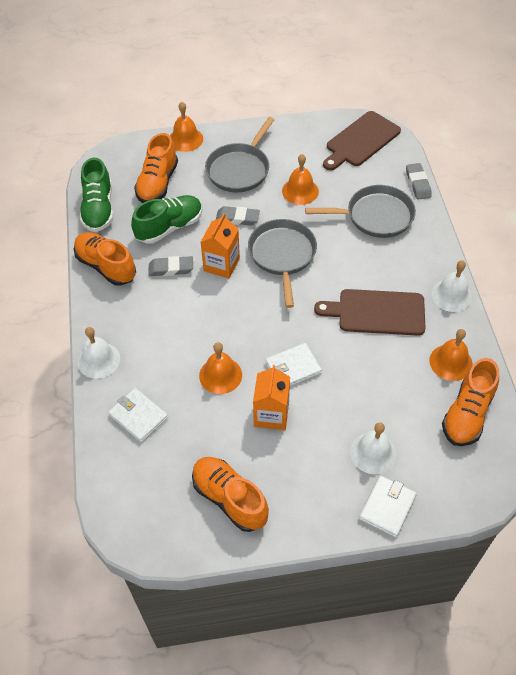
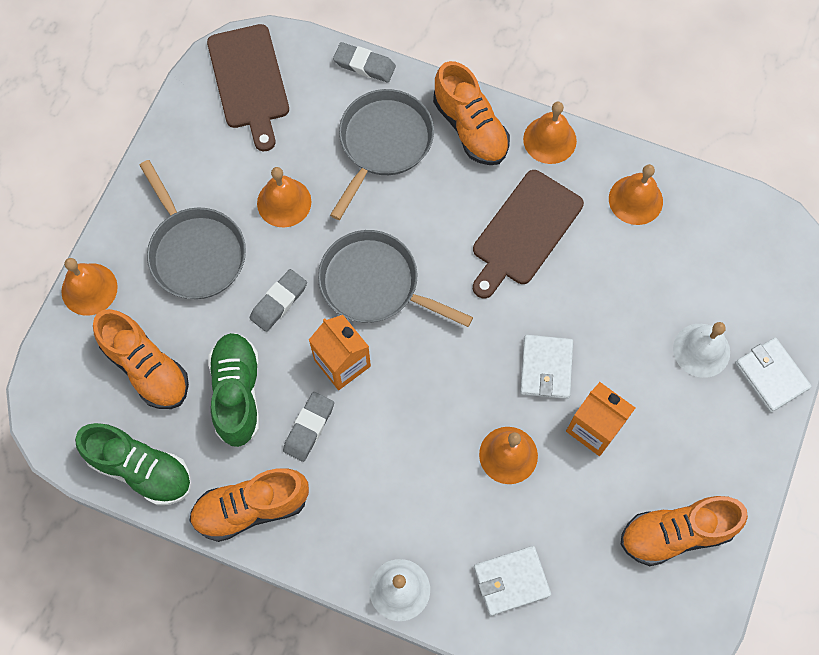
camera: 60 degrees left, 15 degrees up
white bell [431,260,472,312] -> orange bell [523,102,577,164]
orange shoe [442,358,499,446] -> orange shoe moved to [433,61,510,165]

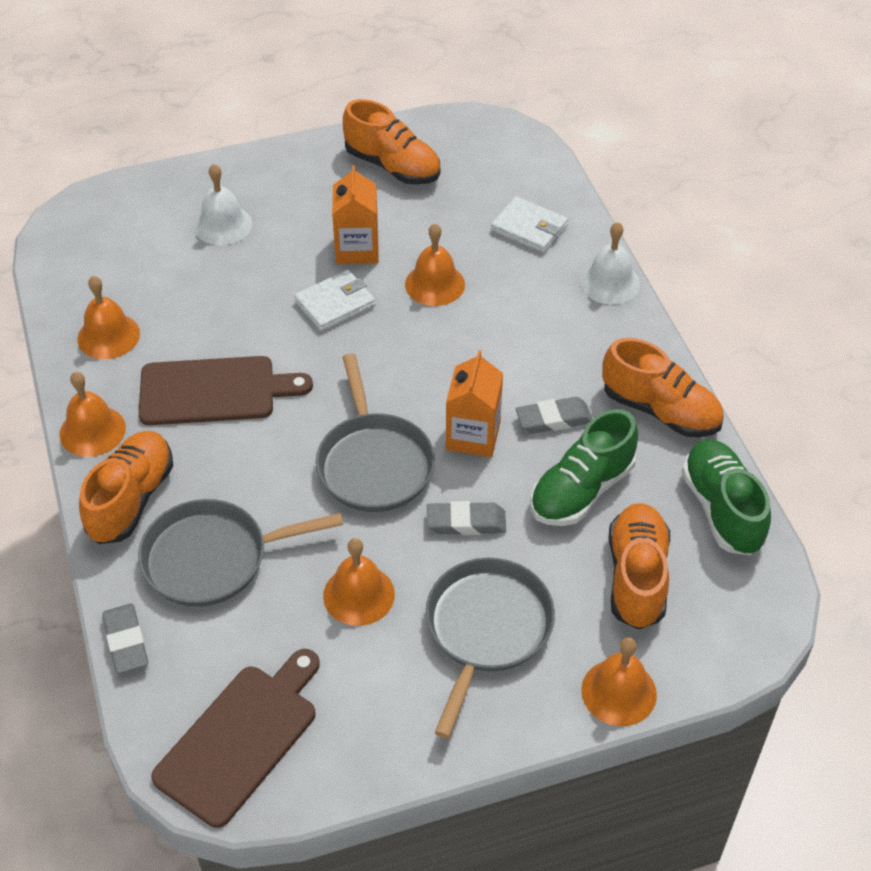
camera: 130 degrees left, 20 degrees down
white wallet [735,338,812,412] -> none

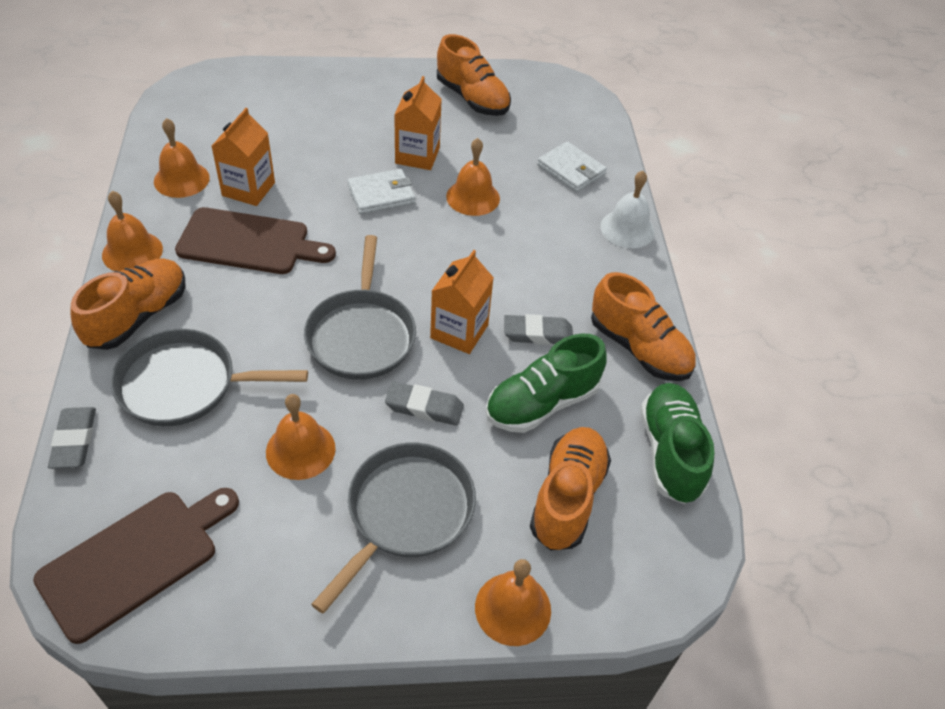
camera: 10 degrees right, 0 degrees up
white bell [194,164,252,245] -> none
none -> orange carton [212,108,275,206]

